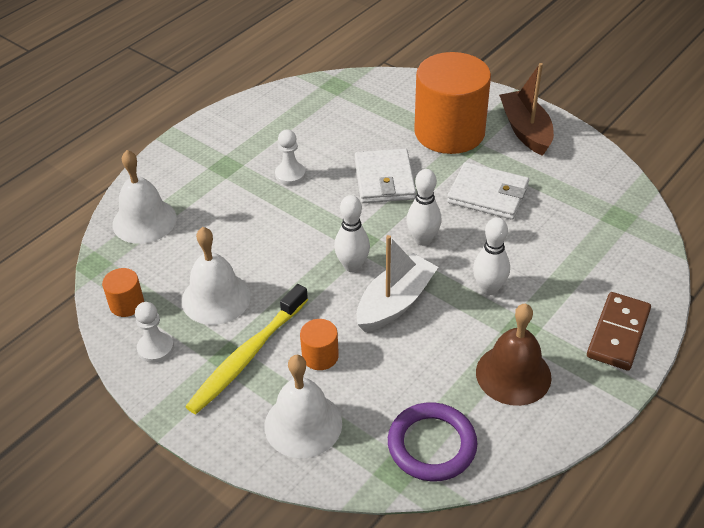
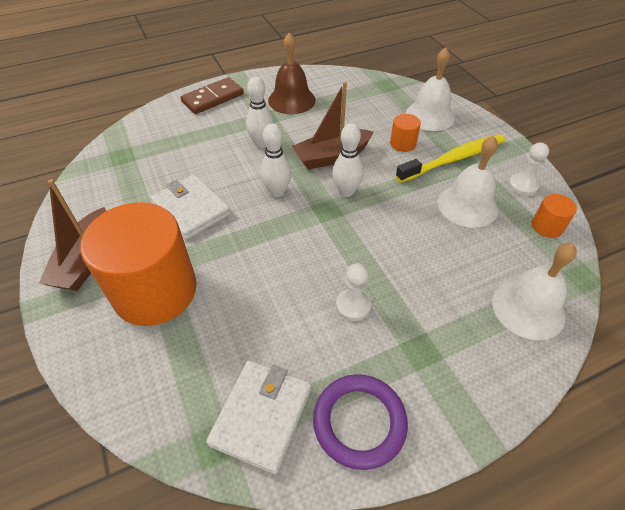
camera: 155 degrees left, 5 degrees up
white wallet [355,148,416,203] -> white wallet moved to [206,360,311,474]
white boat [356,235,438,332] -> brown boat [292,82,374,170]
purple ring [388,402,477,481] -> purple ring moved to [313,374,408,470]

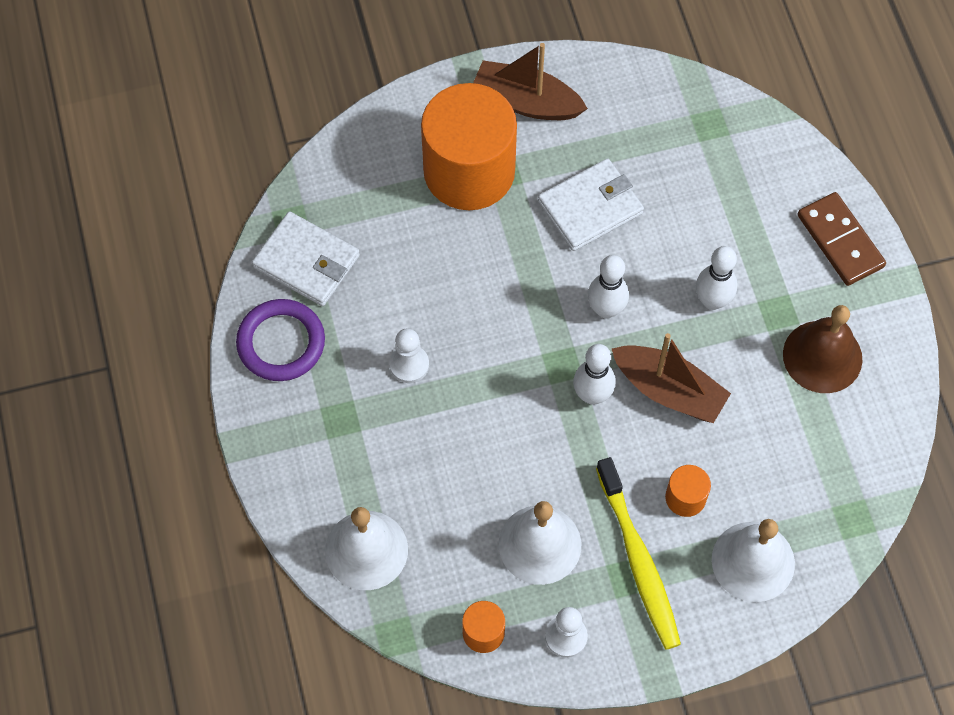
camera: 100 degrees right, 15 degrees up
brown boat [292,82,374,170] -> brown boat turned 135 degrees clockwise [612,333,731,423]

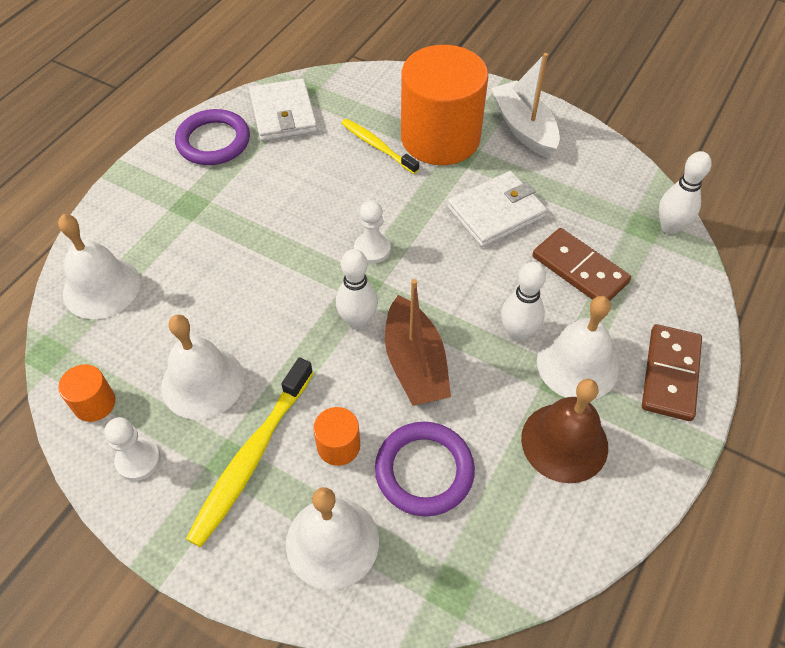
camera: 45 degrees right, 10 degrees down
white pawn [389,328,429,383] -> white pawn moved to [354,200,391,264]
brown boat [473,43,588,120] -> white boat [491,53,560,158]
white wallet [538,158,644,251] -> white wallet turned 45 degrees counterclockwise [447,171,547,247]
white bowling pin [588,255,629,319] -> white bowling pin moved to [659,151,712,234]
none -> yellow toothbrush [341,119,419,174]
none -> purple ring [375,422,475,517]
none -> brown domino [532,228,631,301]
none -> white bell [537,296,619,399]

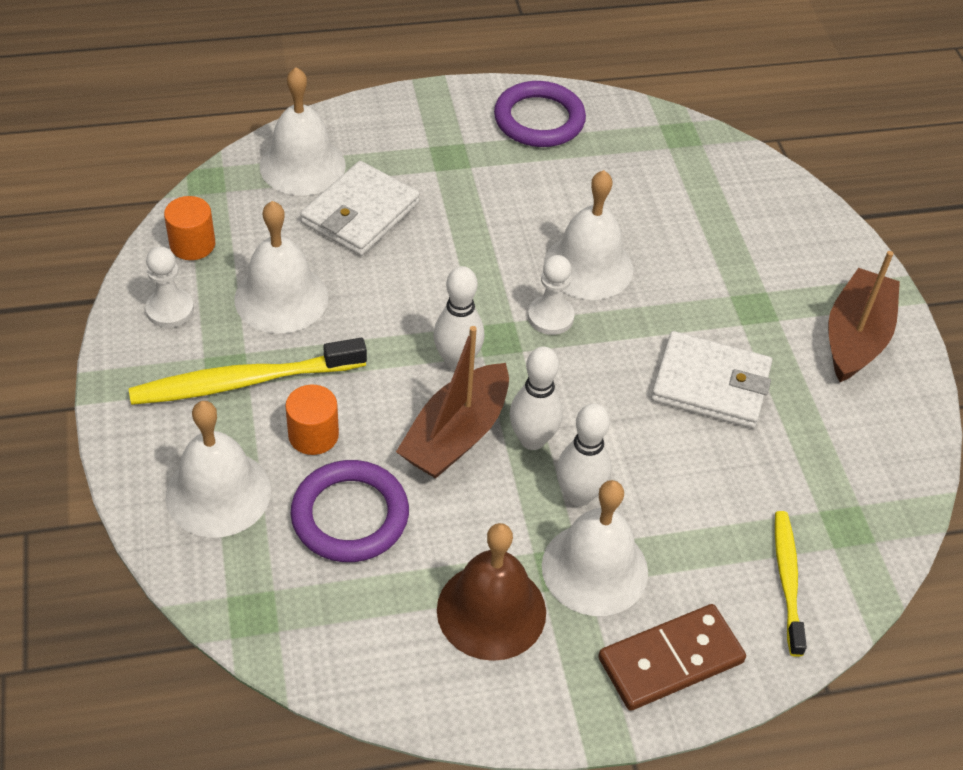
camera: 45 degrees right, 5 degrees down
white wallet [249,78,317,141] -> white wallet moved to [300,161,420,256]
yellow toothbrush [341,119,419,174] -> yellow toothbrush moved to [775,511,807,657]
orange cylinder [401,45,488,165] -> none
white boat [491,53,560,158] -> brown boat [828,251,900,382]
brown domino [532,228,631,301] -> none
white bowling pin [659,151,712,234] -> white bowling pin moved to [509,346,563,450]
none -> white bell [544,170,633,300]

